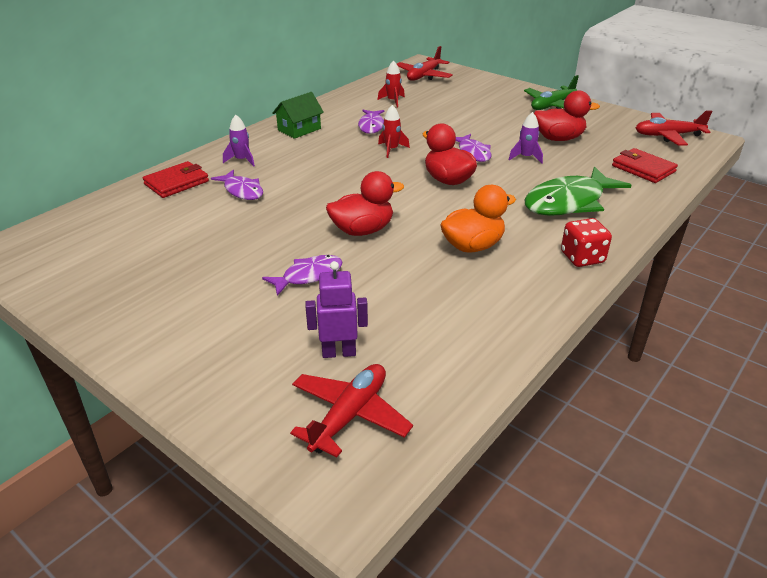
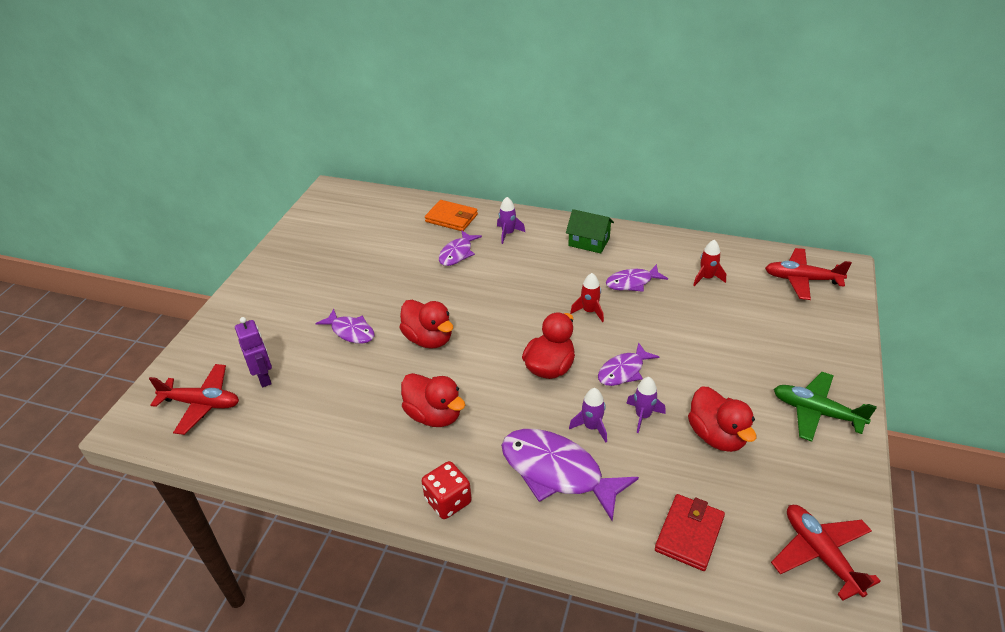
camera: 70 degrees right, 5 degrees up
red wallet [143,161,209,198] -> orange wallet [425,200,478,231]
orange duck [440,185,516,253] -> red duck [401,373,465,427]
green fish [524,167,631,216] -> purple fish [501,429,639,521]
none -> purple rocket [569,388,607,443]

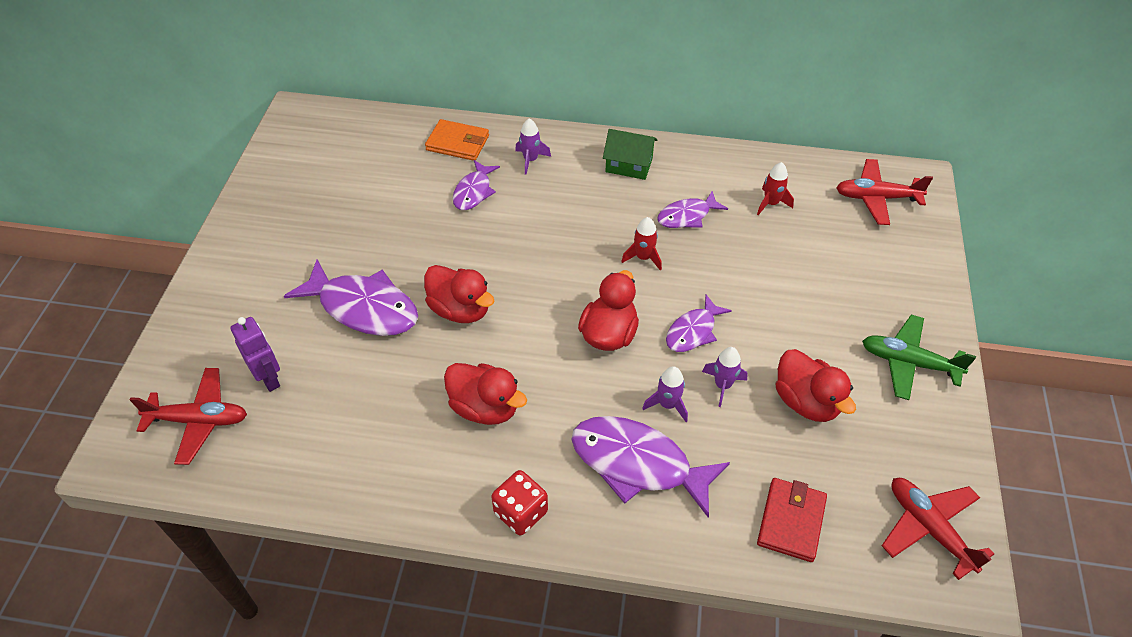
camera: 10 degrees left, 10 degrees up
purple fish [315,309,374,344] -> purple fish [284,259,418,336], size x1.75

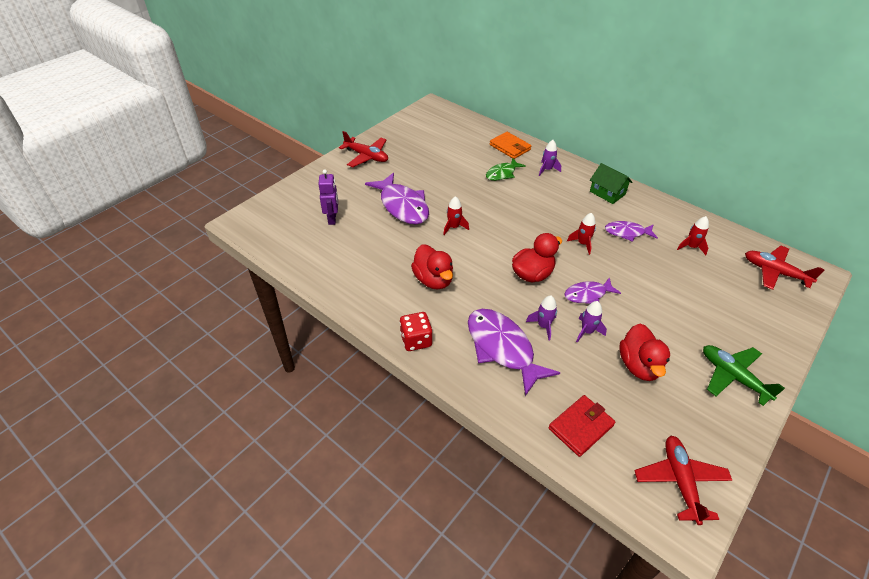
camera: 30 degrees right, 5 degrees down
red plane [130,368,247,465] -> red plane moved to [339,131,388,167]
red duck [424,265,494,323] -> red rocket [443,196,469,235]
purple fish [453,160,500,210] -> green fish [486,158,526,181]

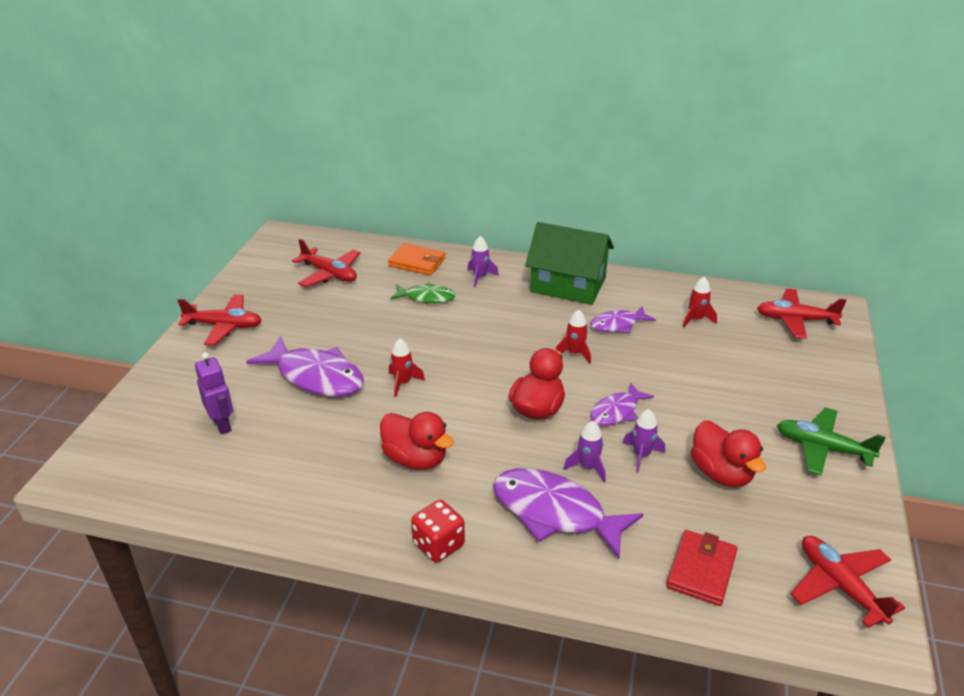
camera: 25 degrees left, 10 degrees down
green fish [486,158,526,181] -> green fish turned 105 degrees counterclockwise [390,282,455,303]
green house [590,163,632,204] -> green house [525,222,614,305], size x1.73
none -> red plane [292,239,360,287]

